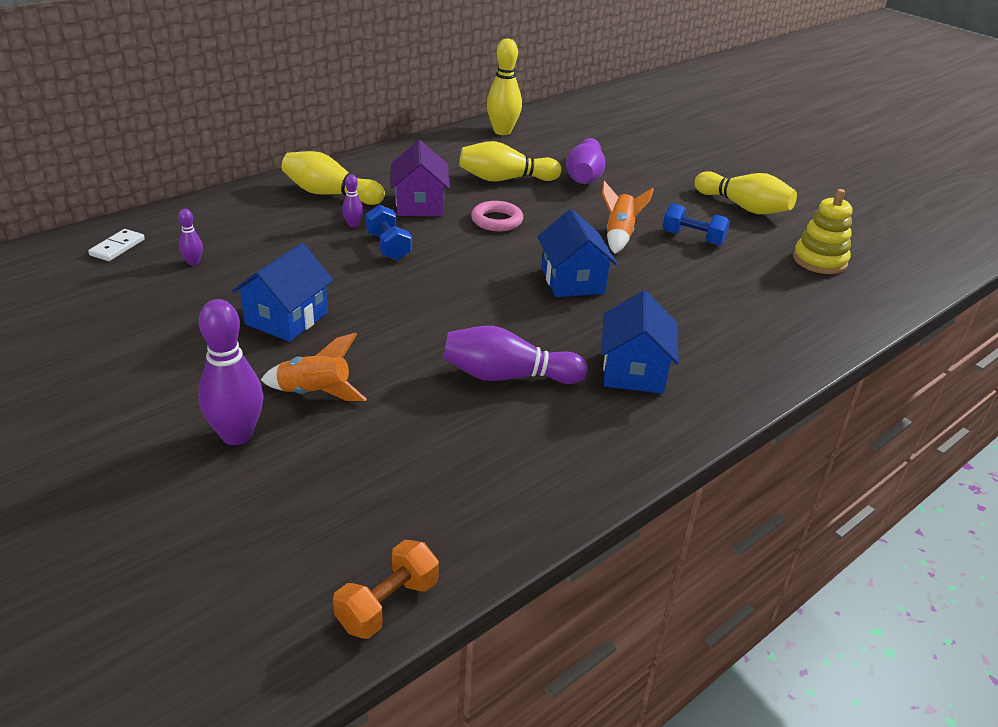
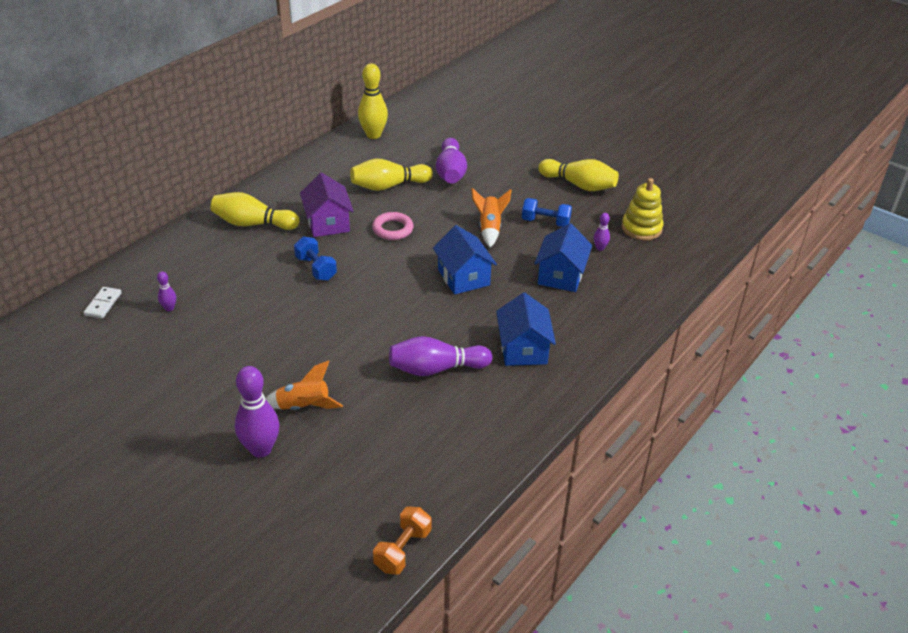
camera: 10 degrees left, 5 degrees up
blue house [232,243,334,342] -> blue house moved to [534,223,592,292]
purple bowling pin [342,174,363,227] -> purple bowling pin moved to [594,213,610,251]

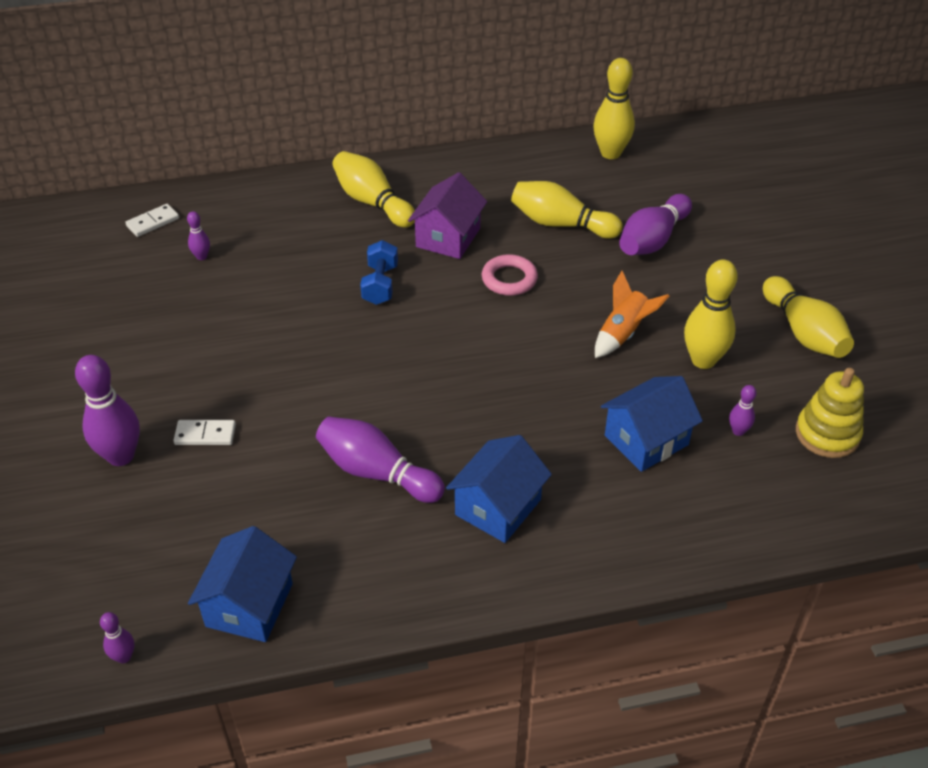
camera: 40 degrees right, 5 degrees up
orange rocket [265,360,343,410] -> white domino [173,420,236,445]
orange dumbbell [373,506,431,575] -> purple bowling pin [100,612,134,663]
blue house [433,225,497,295] -> blue house moved to [188,526,297,642]
blue dumbbell [522,198,572,227] -> yellow bowling pin [684,260,738,369]

